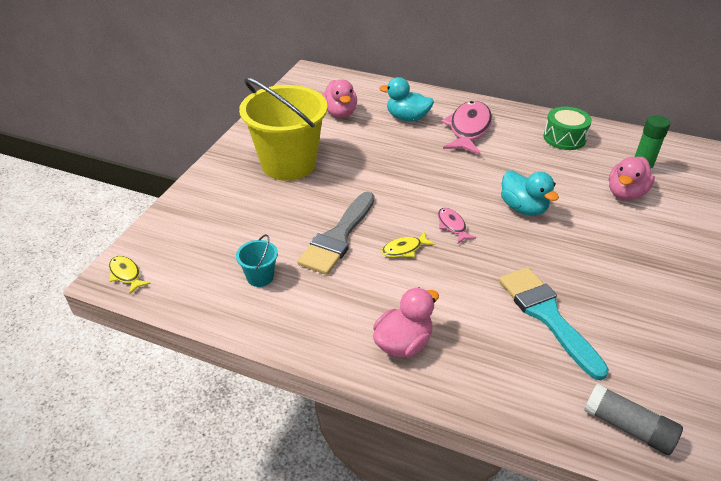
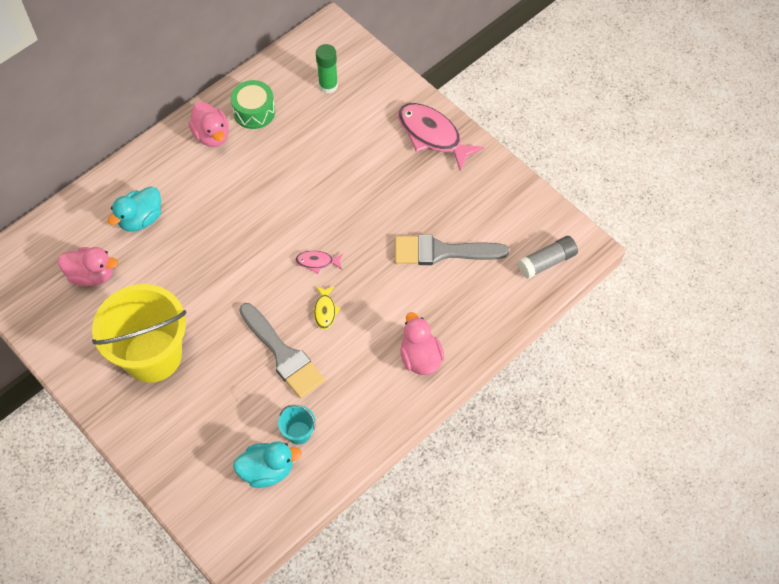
camera: 65 degrees left, 20 degrees up
yellow fish [109,256,151,294] -> none
pink fish [441,101,492,155] -> pink fish moved to [398,103,484,171]
turquoise brush [499,267,609,380] -> grey brush [395,235,509,265]
turquoise duck [501,170,559,216] -> turquoise duck moved to [233,442,302,488]
pink duck [609,157,655,200] -> pink duck moved to [188,101,229,147]

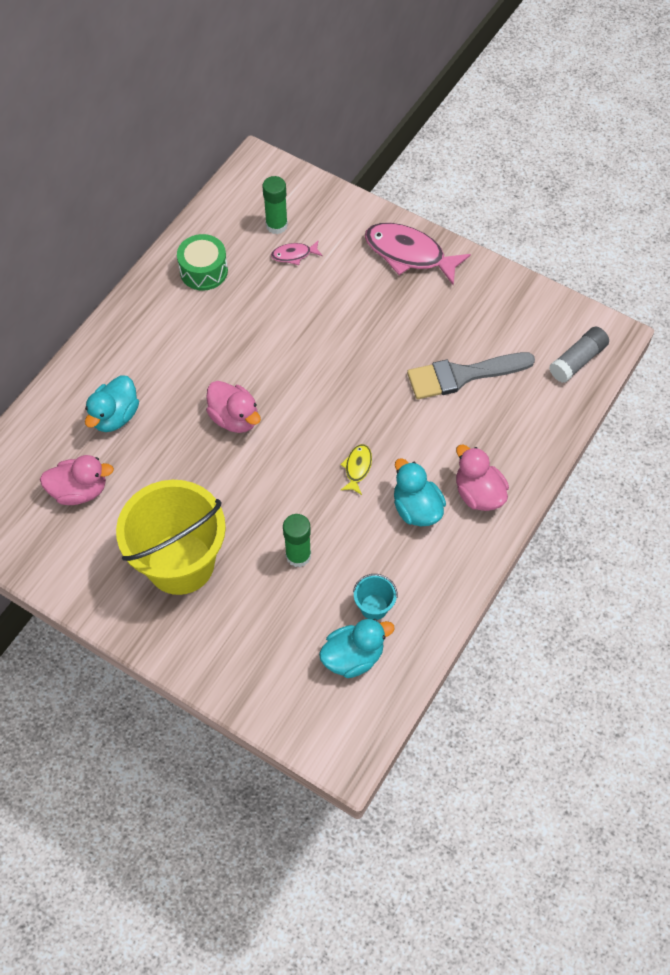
camera: 15 degrees left, 0 degrees up
pink duck [188,101,229,147] -> pink duck moved to [206,381,261,433]
grey brush [239,303,325,398] -> none
pink fish [295,251,344,274] -> pink fish moved to [271,240,323,265]
yellow fish [314,286,340,330] -> yellow fish turned 150 degrees counterclockwise [340,444,372,495]
none -> green glue stick [283,514,311,567]
none -> turquoise duck [394,458,446,526]

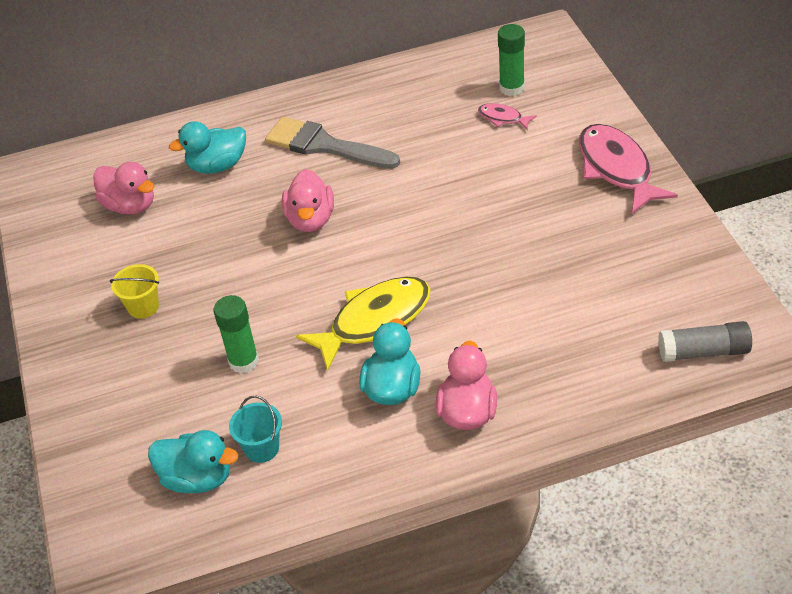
camera: 45 degrees right, 15 degrees down
yellow bucket [116,480,226,595] -> yellow bucket [110,264,159,319], size x0.40
green drum [177,234,228,291] -> none
yellow fish [340,444,372,495] -> yellow fish [296,276,431,372], size x2.09
grey brush [407,352,535,399] -> grey brush moved to [265,117,400,169]

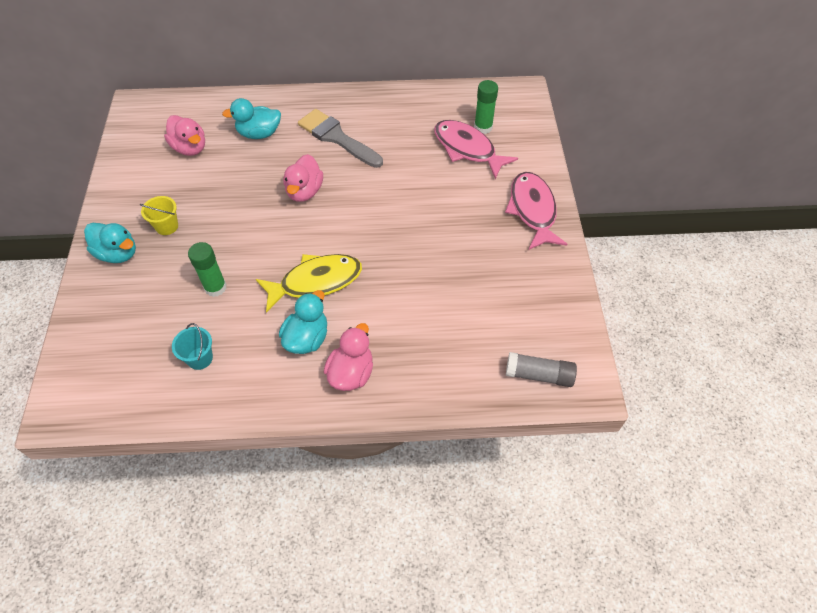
camera: 10 degrees right, 10 degrees up
turquoise duck [148,430,238,493] -> turquoise duck moved to [84,223,136,263]
pink fish [478,103,537,130] -> pink fish [434,120,518,179], size x2.09

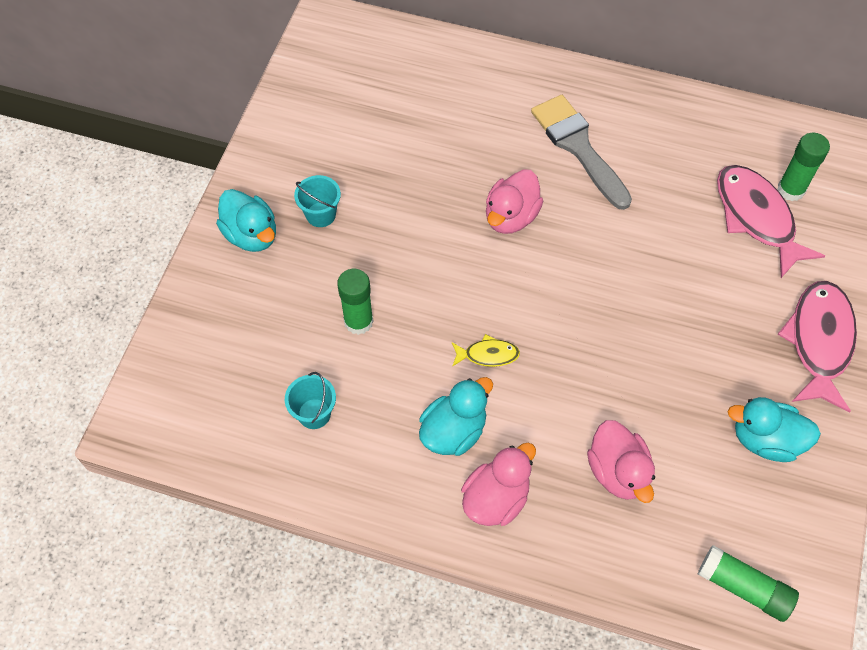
camera: 20 degrees right, 5 degrees up
yellow bucket [140,196,178,235] -> turquoise bucket [294,175,341,227]
pink duck [164,115,205,156] -> pink duck moved to [587,420,655,503]
turquoise duck [222,98,281,139] -> turquoise duck moved to [727,397,821,462]
yellow fish [256,254,362,313] -> yellow fish [452,334,520,367], size x0.48
grey glue stick [506,352,577,387] -> green glue stick [698,545,799,622]

